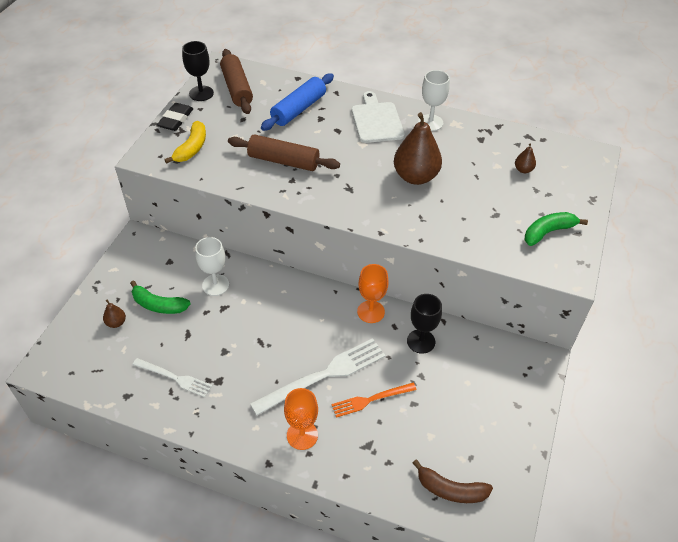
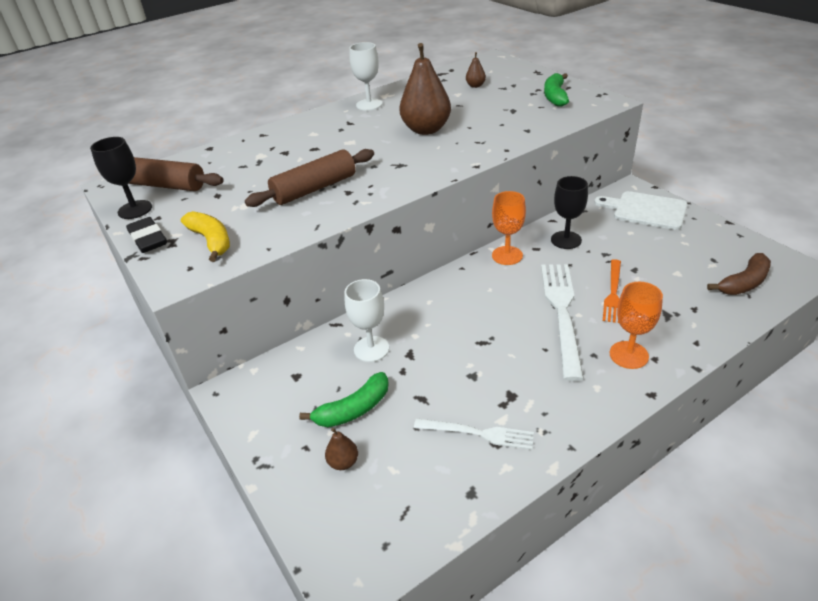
camera: 50 degrees left, 10 degrees down
white fork [133,358,212,397] -> white fork turned 45 degrees clockwise [414,418,534,450]
blue rolling pin [261,73,334,131] -> none
white cutting board [351,91,405,143] -> white cutting board moved to [594,191,687,230]

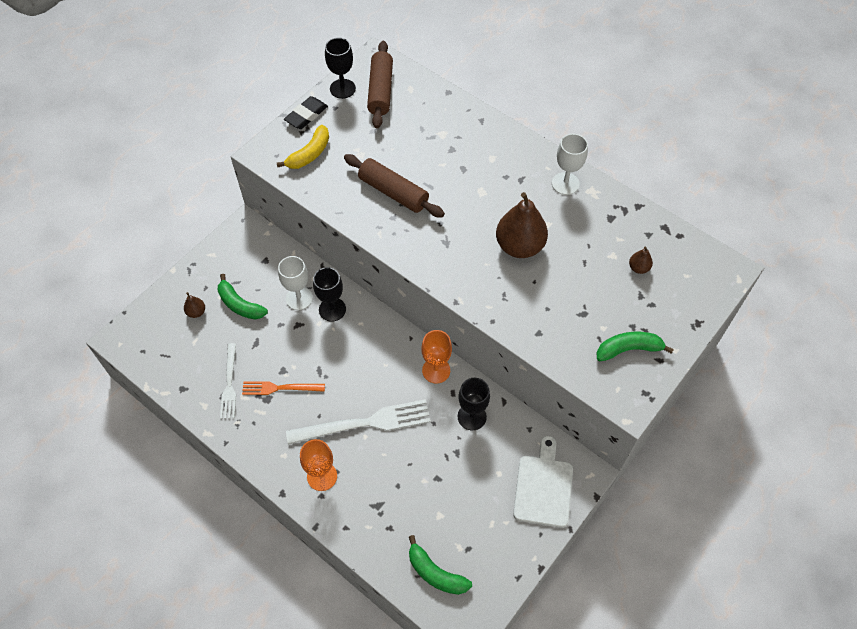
camera: 70 degrees right, 20 degrees up
orange fork [603,259,621,323] -> orange fork moved to [242,381,325,395]
brown banana [707,253,771,295] -> green banana [409,535,472,595]
none -> black goblet [313,267,346,322]

